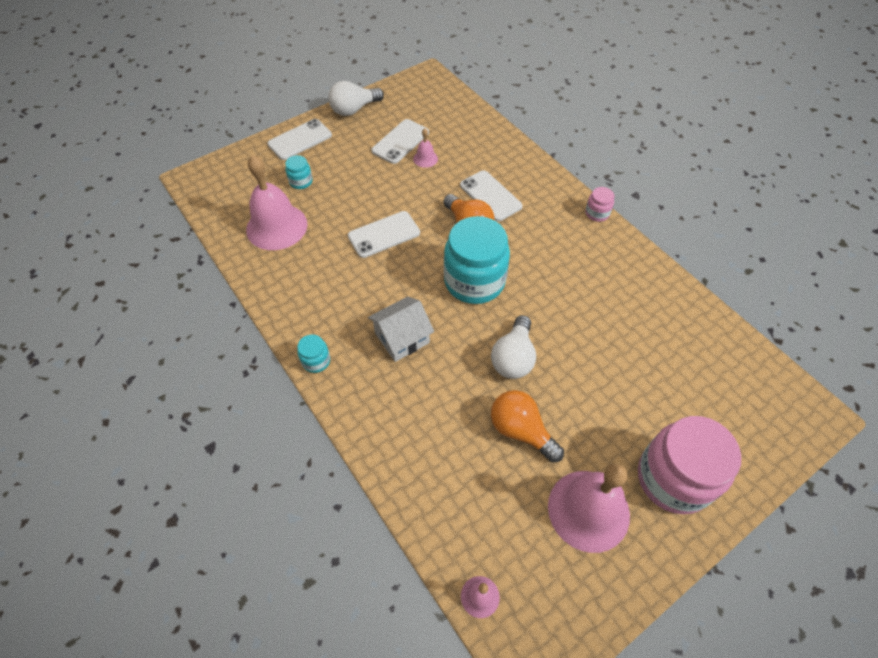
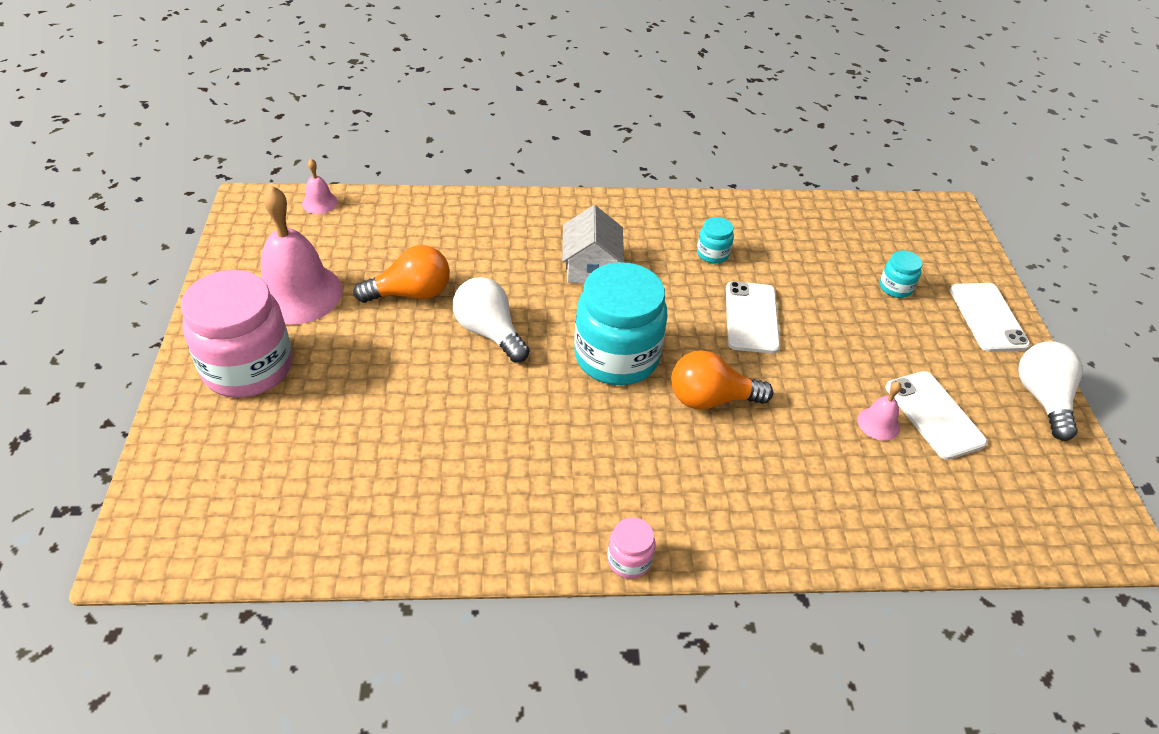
camera: 120 degrees right, 10 degrees down
pink bell [246,155,308,250] -> none
turquoise jar [297,334,330,373] -> turquoise jar moved to [697,217,734,264]
white phone [460,170,523,221] -> none

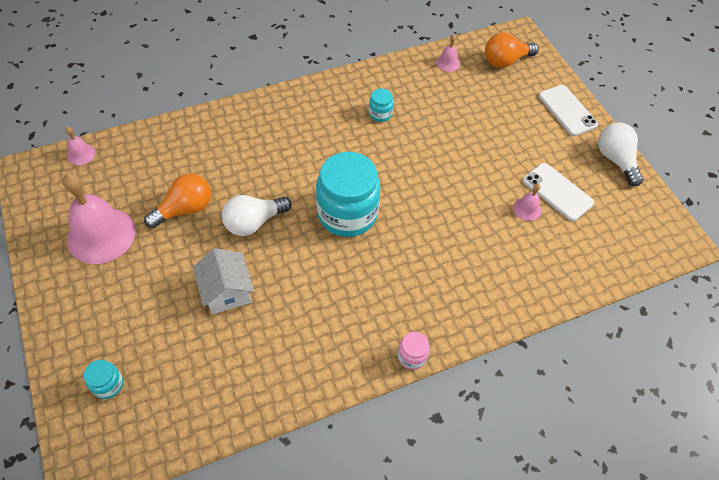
camera: 20 degrees left, 10 degrees up
pink jar [181,270,292,398] -> none
white light bulb [453,277,529,363] -> white light bulb turned 60 degrees counterclockwise [222,195,292,236]
white house [562,205,624,283] -> white house moved to [193,248,254,314]
orange light bulb [671,350,773,410] -> orange light bulb moved to [485,33,539,68]
white phone [726,281,780,354] -> none
turquoise jar [880,250,923,298] -> turquoise jar moved to [84,360,123,399]
none -> pink bell [436,34,460,72]

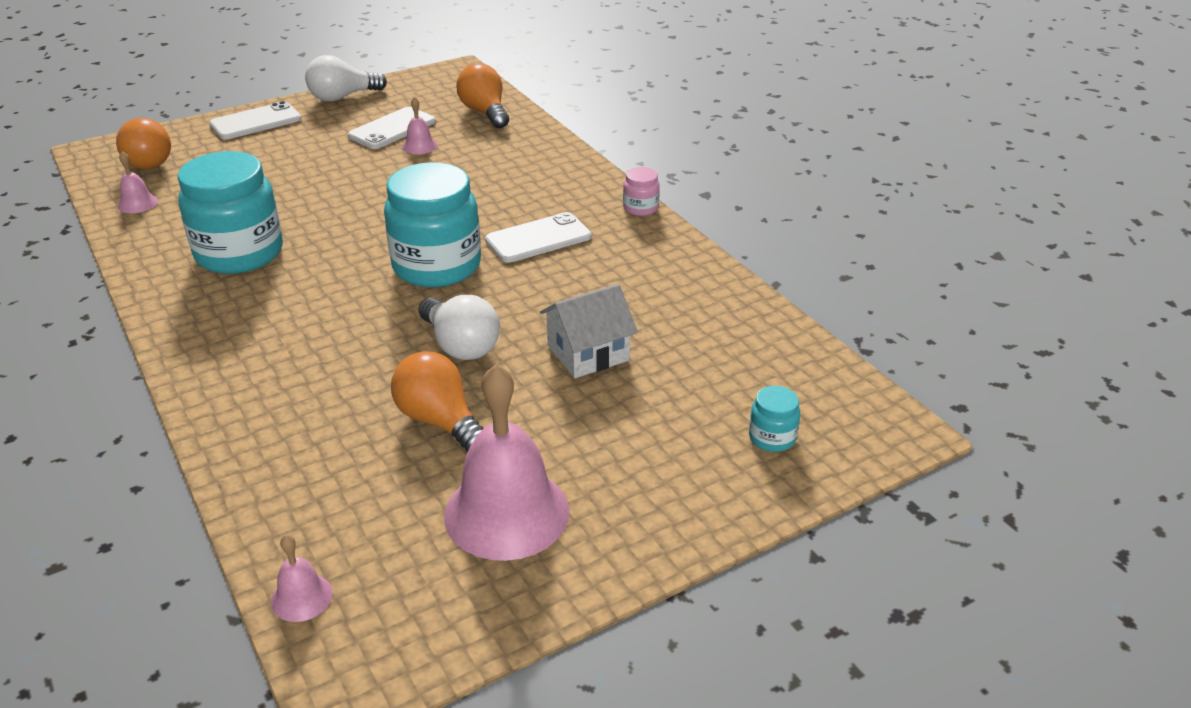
camera: 95 degrees left, 20 degrees down
turquoise jar [369,88,393,122] -> turquoise jar [178,151,283,274], size x2.31
none -> orange light bulb [456,63,509,128]
none -> white phone [485,212,592,263]

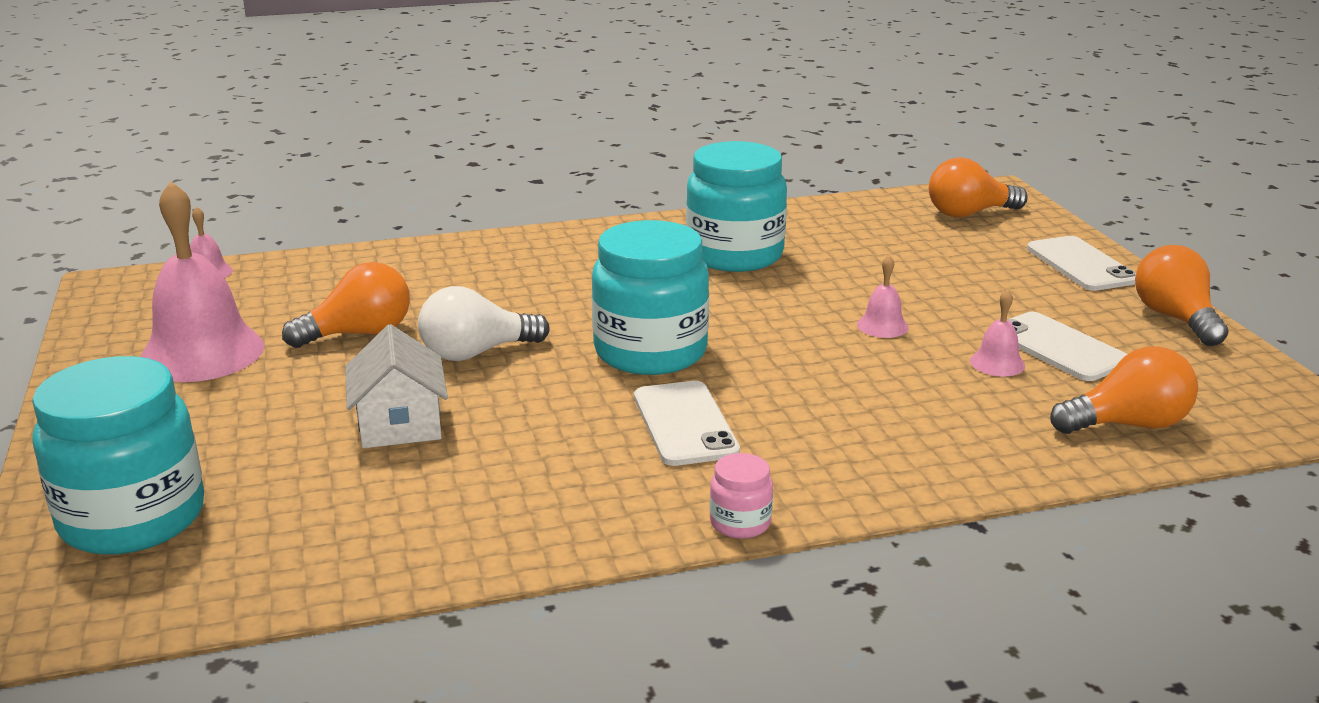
camera: 105 degrees right, 10 degrees down
pink bell [118,151,158,213] -> pink bell moved to [857,255,909,338]
white light bulb [305,55,387,102] -> orange light bulb [1135,245,1229,346]
turquoise jar [749,386,800,452] -> turquoise jar [32,356,204,555], size x2.31

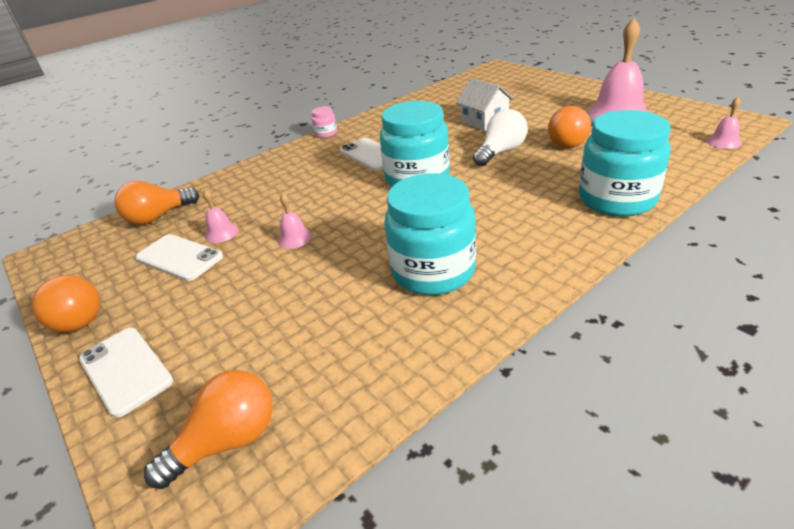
camera: 160 degrees right, 10 degrees up
turquoise jar [32,356,204,555] -> turquoise jar moved to [579,110,671,217]

